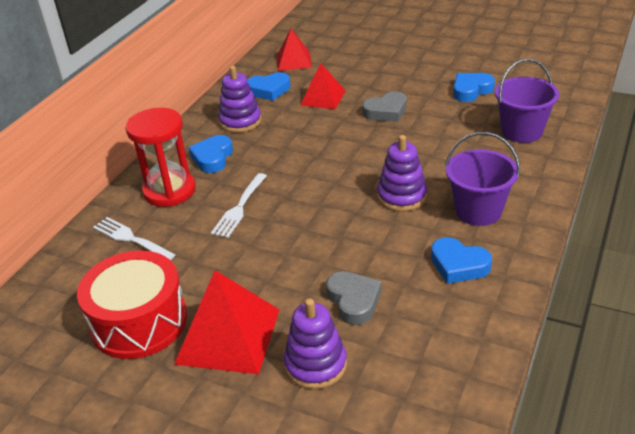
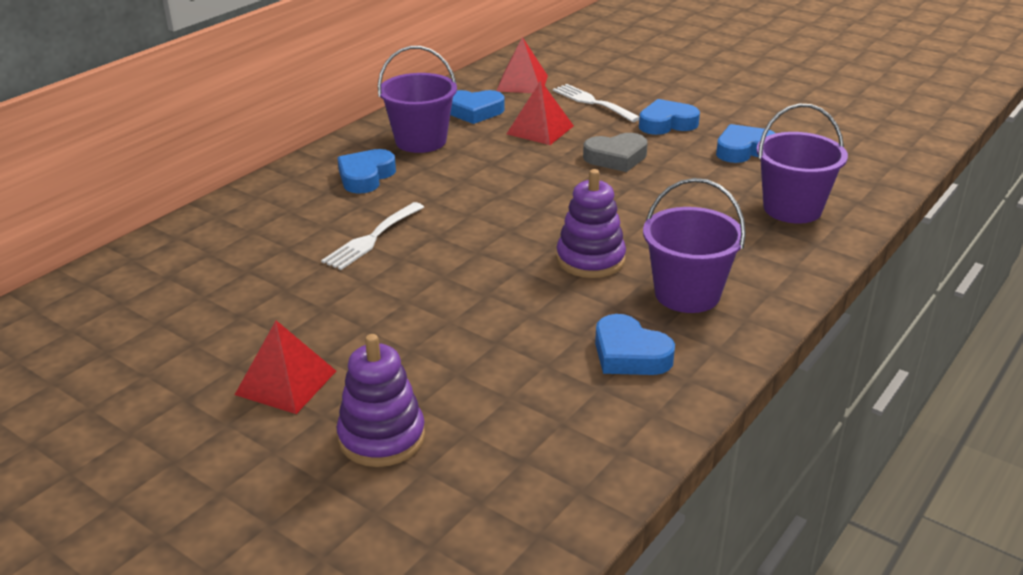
camera: 10 degrees right, 5 degrees down
red drum [77,250,187,359] -> none
white fork [93,217,175,260] -> white fork moved to [553,84,639,122]
red hourglass [125,108,195,207] -> none
red pyramid [174,270,279,374] -> red pyramid [235,320,336,414], size x0.62
purple stacking toy [218,66,262,133] -> purple bucket [378,46,457,153]
grey heart [326,271,382,325] -> none
none -> blue heart [639,99,700,135]

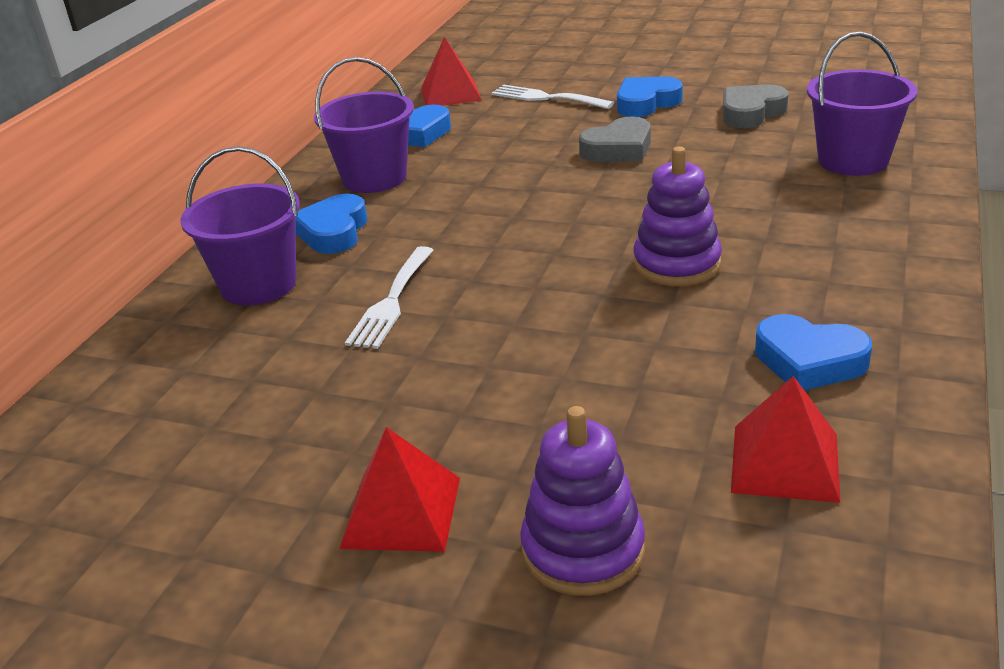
camera: 15 degrees left, 0 degrees up
red pyramid [507,80,574,145] -> red pyramid moved to [731,376,840,503]
purple bucket [643,178,746,313] -> purple bucket moved to [181,146,300,306]
blue heart [716,124,775,163] -> grey heart [723,84,789,128]

